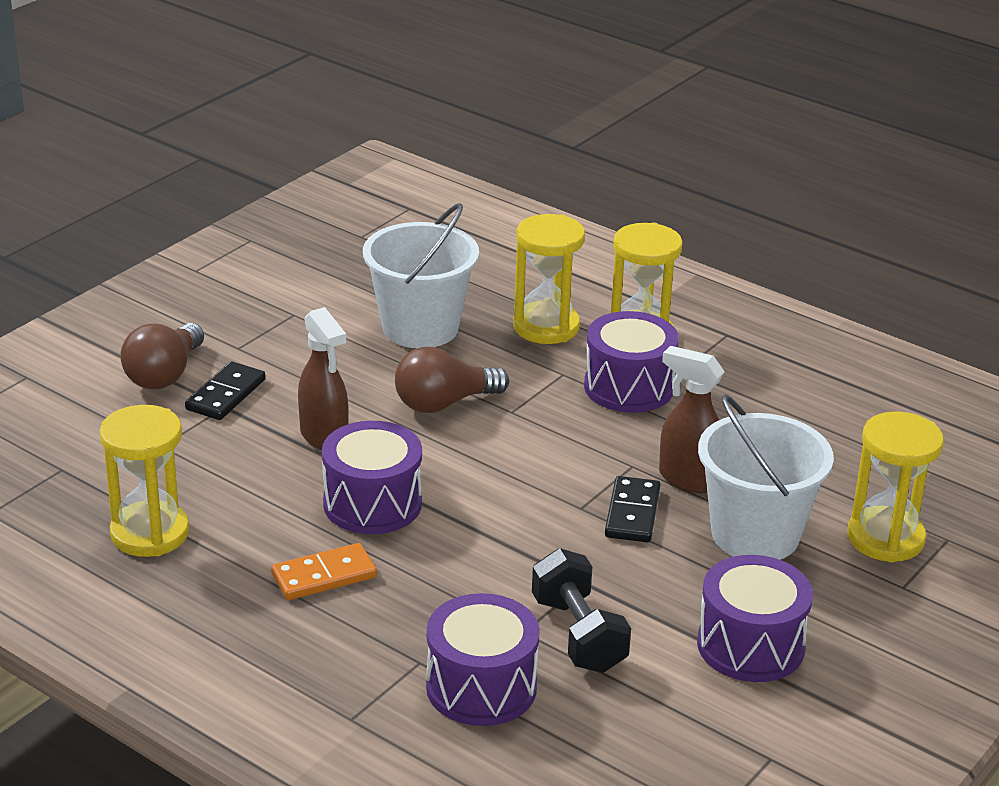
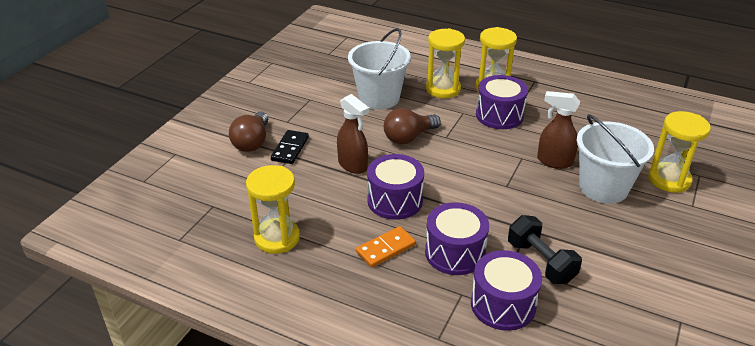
camera: 10 degrees left, 5 degrees up
black domino [605,476,660,542] -> none
purple drum [697,555,813,682] -> purple drum moved to [425,202,489,275]

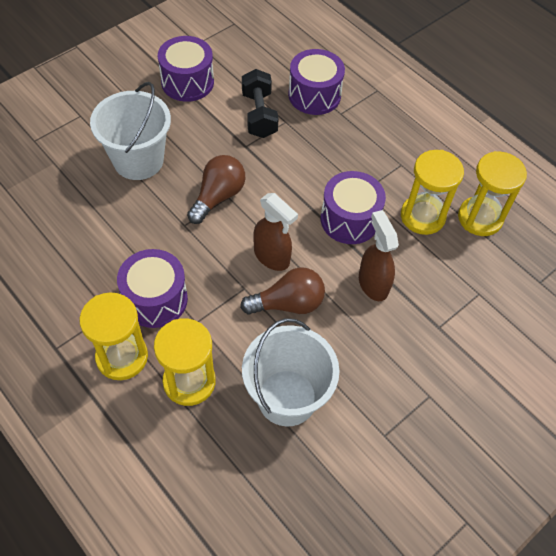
camera: 160 degrees left, 20 degrees up
brown light bulb [229,111,268,152] -> brown light bulb moved to [187,155,245,224]
black domino [271,130,309,164] -> none
orange domino [356,226,416,268] -> none
purple drum [425,202,489,275] -> purple drum moved to [158,36,214,102]
brown spray bottle [537,91,580,169] -> brown spray bottle moved to [253,193,298,271]
yellow hourglass [648,111,711,193] -> yellow hourglass moved to [401,150,464,235]

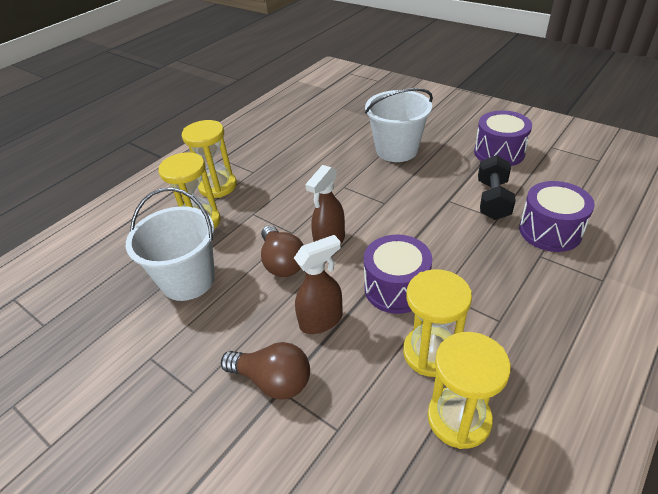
camera: 85 degrees right, 15 degrees down
purple drum [117,249,188,328] -> none
brown light bulb [187,155,245,224] -> brown light bulb moved to [221,342,310,400]
black dumbbell [242,69,278,138] -> black dumbbell turned 60 degrees counterclockwise [478,155,516,220]

